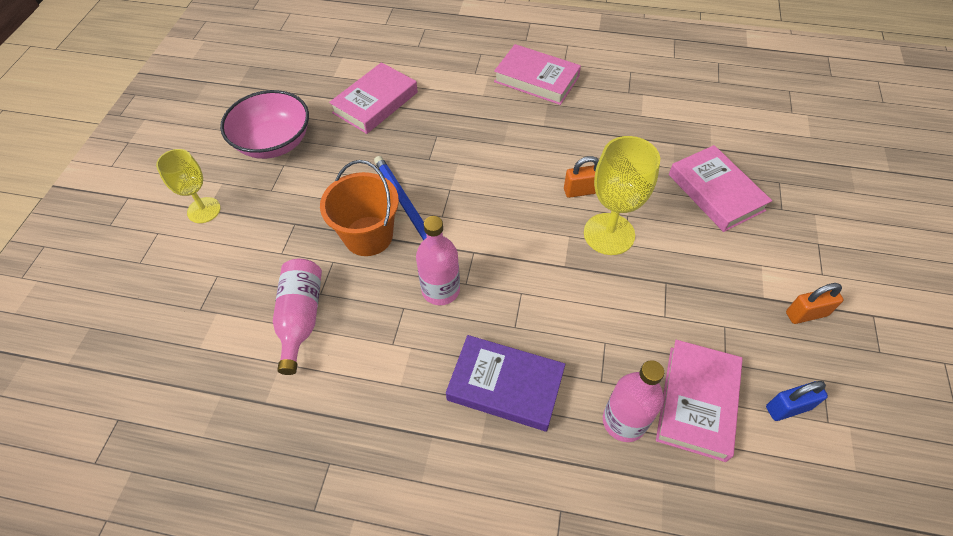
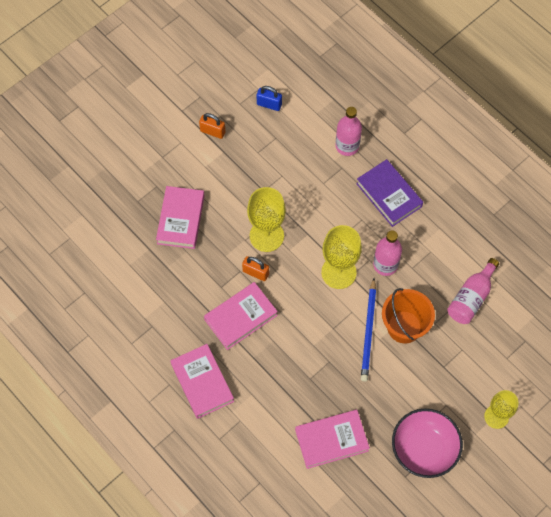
camera: 145 degrees left, 10 degrees up
pink book [656,340,743,462] -> pink book moved to [204,282,278,350]
none -> yellow goblet [321,225,362,289]

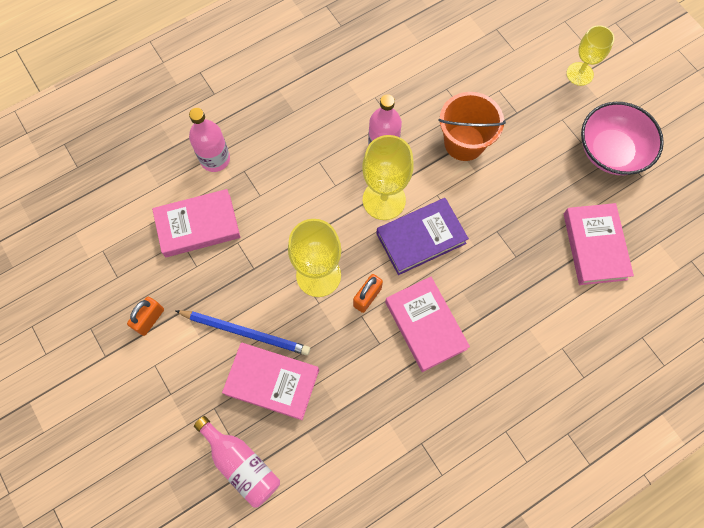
camera: 80 degrees left, 5 degrees up
pink book [170,344,234,419] -> pink book moved to [152,189,240,257]
blue padlock [257,86,282,111] -> none
purple book [356,159,423,227] -> purple book moved to [376,198,469,275]
blue pencil [361,278,376,382] -> blue pencil moved to [175,310,310,355]
pink bottle [447,258,499,324] -> pink bottle moved to [194,416,280,507]

